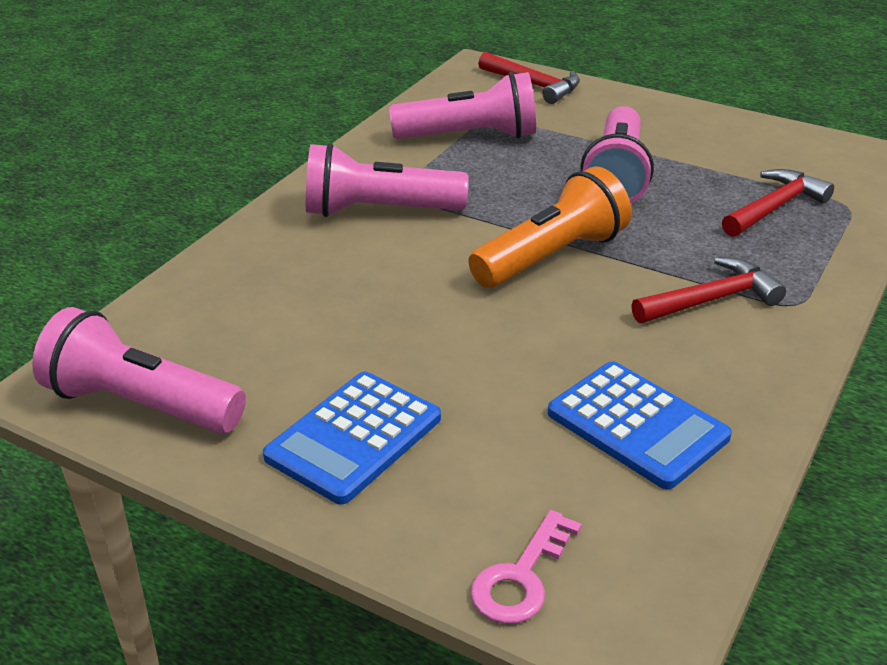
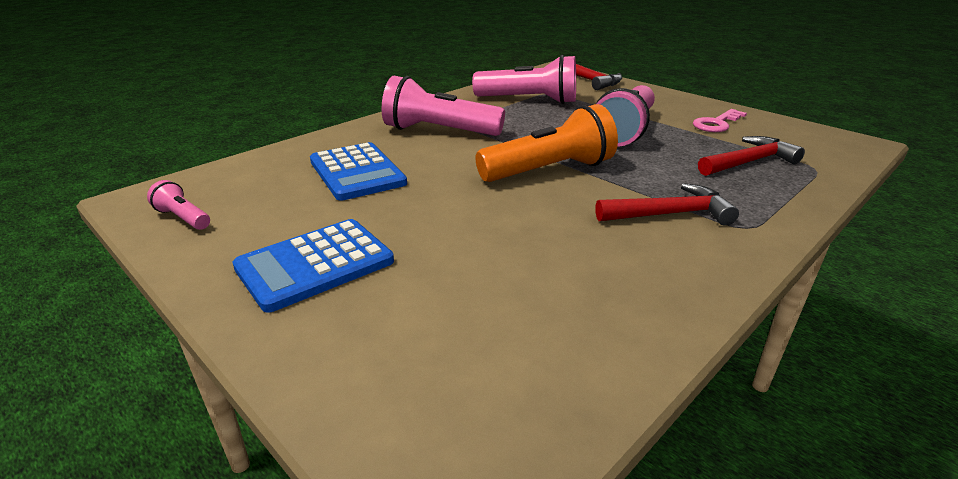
camera: 15 degrees right, 5 degrees down
pink flashlight [32,307,246,434] -> pink flashlight [147,180,210,230], size x0.46
pink key [470,510,582,624] -> pink key moved to [693,109,747,132]
blue calculator [548,361,732,490] -> blue calculator moved to [310,142,407,201]

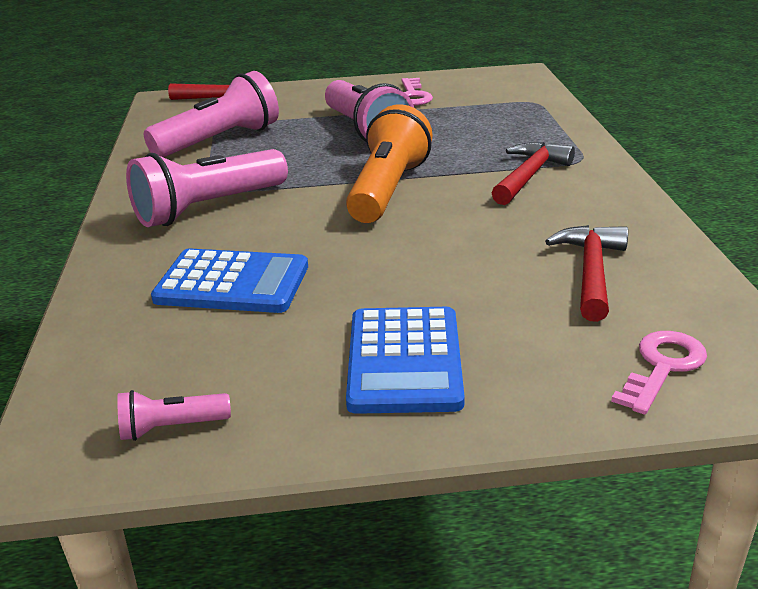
camera: 50 degrees left, 0 degrees up
red hammer [698,136,805,176] -> red hammer moved to [545,225,628,322]
none -> pink key [611,331,707,415]

